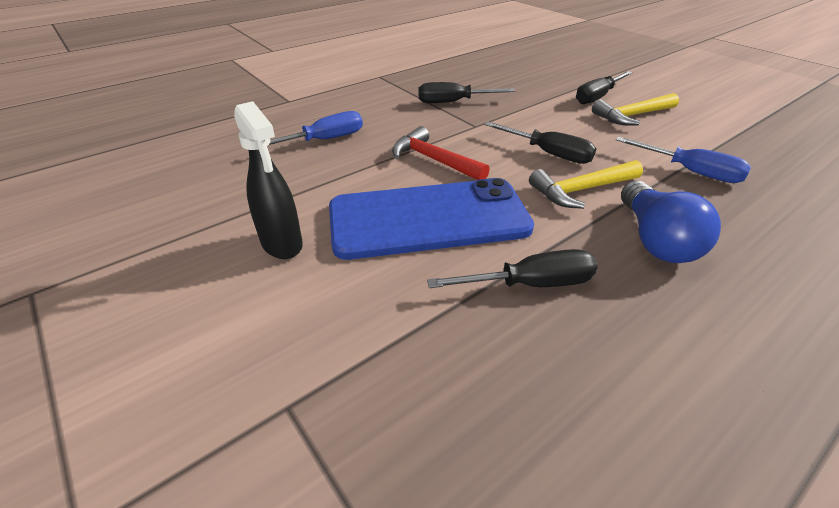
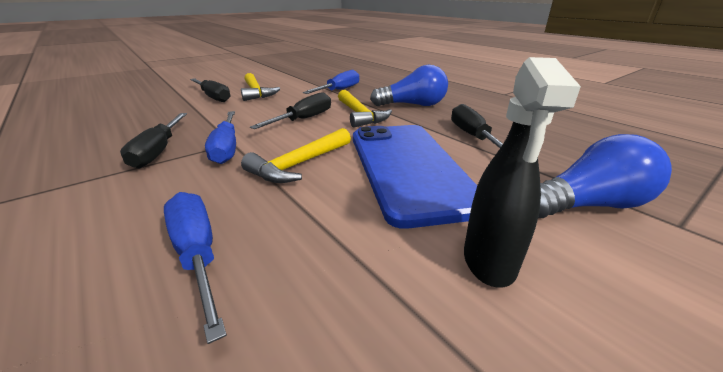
camera: 90 degrees left, 10 degrees down
black spray bottle [234,101,303,259] -> black spray bottle turned 135 degrees clockwise [464,57,581,288]
red hammer [392,126,490,180] -> yellow hammer [241,128,351,183]
none -> blue screwdriver [205,111,236,164]
none -> blue light bulb [538,134,672,218]

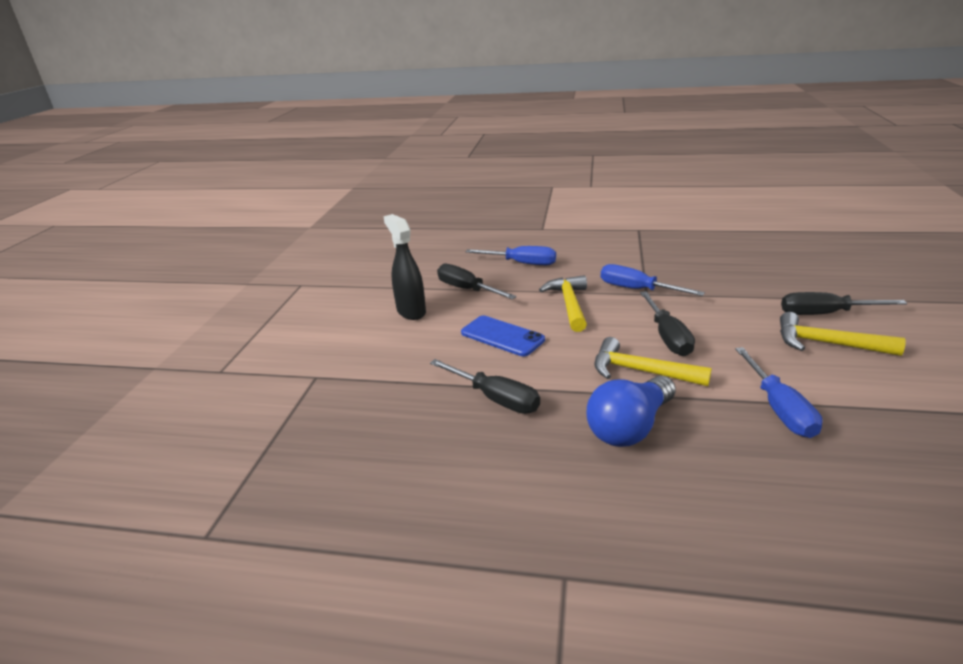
camera: 140 degrees right, 0 degrees up
black screwdriver [120,113,187,168] -> black screwdriver moved to [437,264,517,299]
blue phone [353,125,477,229] -> blue phone [461,316,545,356], size x0.52
blue light bulb [538,134,672,218] -> none

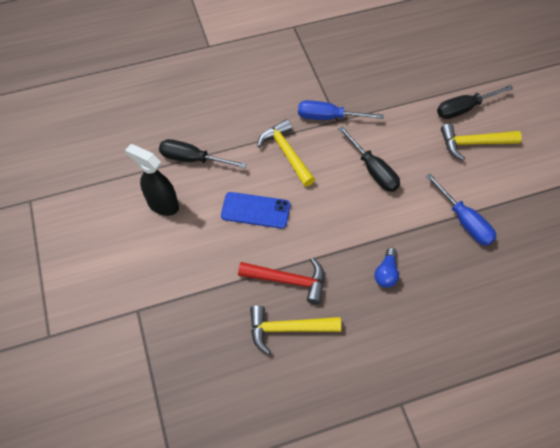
camera: 30 degrees left, 30 degrees up
black screwdriver [430,359,540,414] -> red hammer [238,257,324,304]
blue screwdriver [465,246,556,265] -> none
blue light bulb [587,375,676,447] -> blue light bulb [374,248,399,288], size x0.55
yellow hammer [594,337,712,386] -> yellow hammer moved to [250,305,341,355]

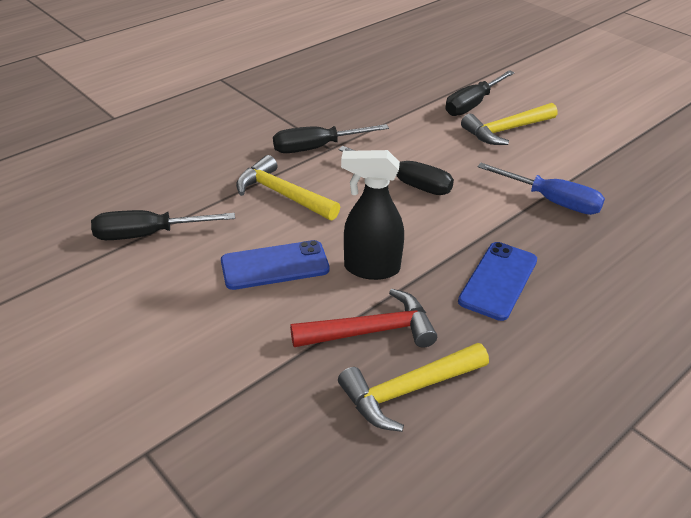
camera: 25 degrees left, 20 degrees down
black spray bottle [125,144,179,216] -> black spray bottle moved to [341,150,404,280]
blue screwdriver [298,100,384,120] -> black screwdriver [273,124,389,153]
blue light bulb [374,248,399,288] -> blue phone [458,242,537,321]

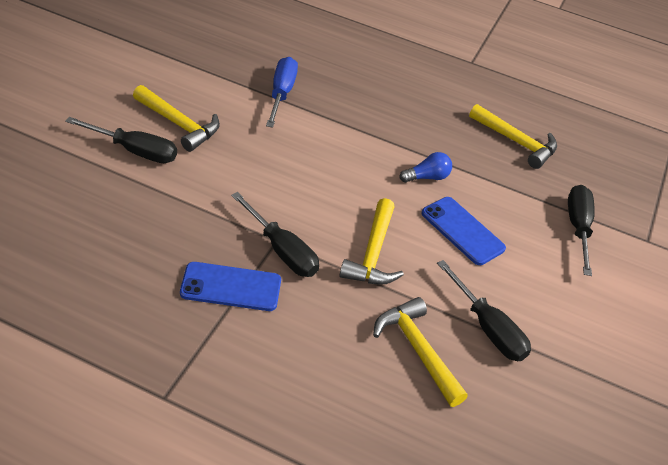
camera: 120 degrees left, 5 degrees up
red hammer [290,289,437,348] -> none
black screwdriver [338,146,454,195] -> black screwdriver moved to [568,185,595,276]
black spray bottle [341,150,404,280] -> blue light bulb [400,152,452,183]
blue phone [458,242,537,321] -> blue phone moved to [180,262,281,311]
none -> yellow hammer [373,297,468,407]

